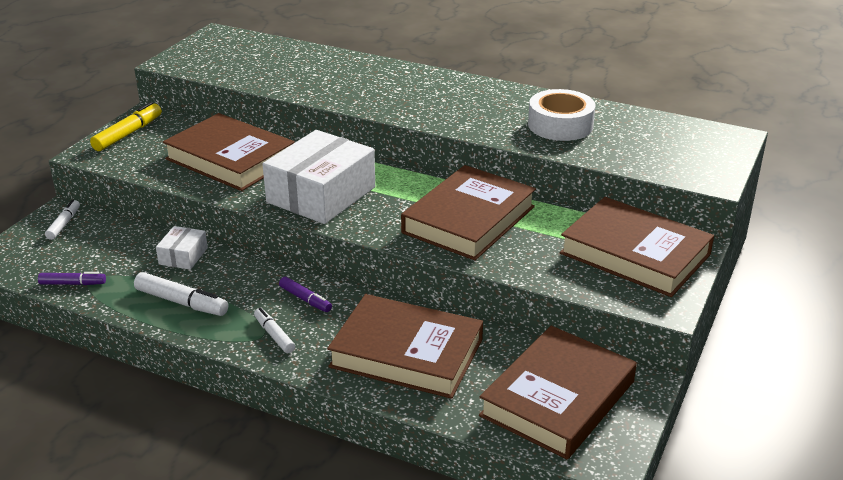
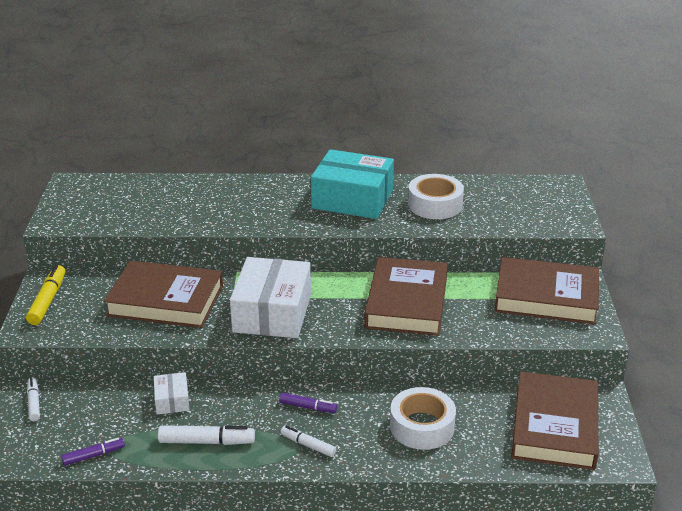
camera: 25 degrees left, 0 degrees up
brown book [327,294,483,399] -> white tape [390,387,456,450]
none -> turquoise box [311,149,394,219]

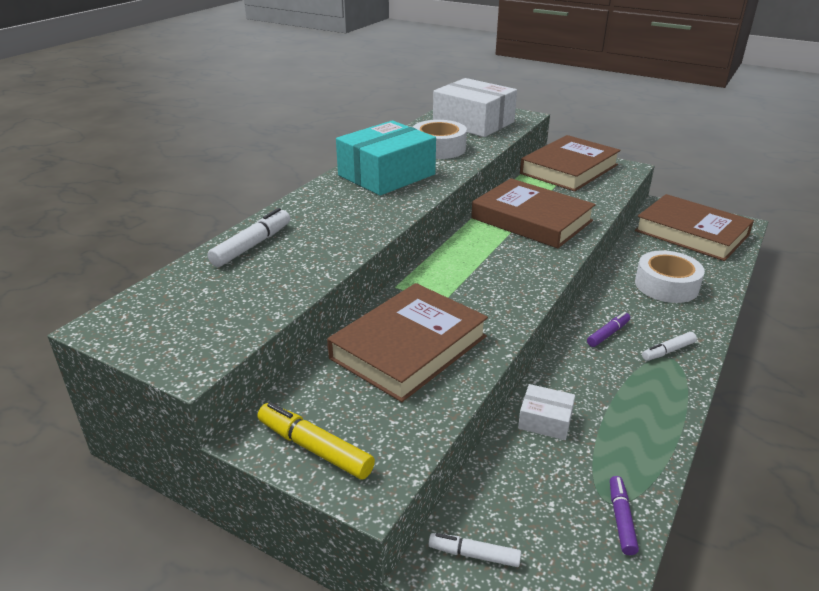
camera: 60 degrees left, 0 degrees up
white marker [158,425,255,445] -> white marker moved to [207,208,290,267]
white box [230,257,311,338] -> white box moved to [433,78,517,137]

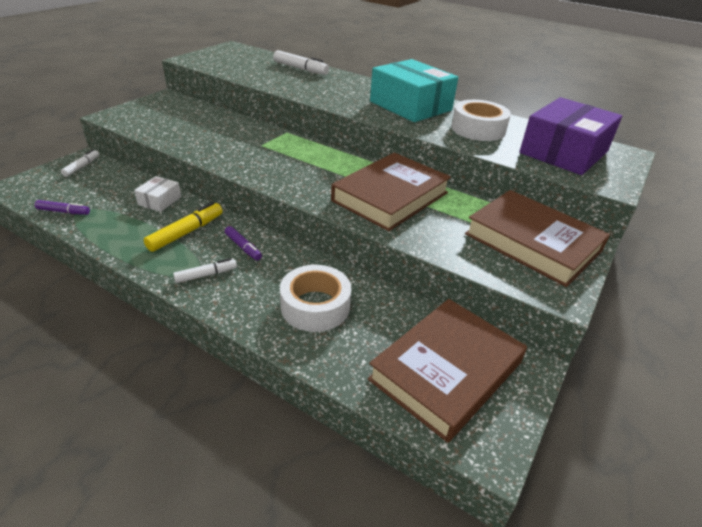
camera: 90 degrees right, 5 degrees up
yellow marker [258,402,375,480] -> yellow marker moved to [144,202,223,252]
brown book [327,283,488,402] -> none
white box [433,78,517,137] -> purple box [519,97,622,175]
white marker [642,332,697,361] -> white marker turned 90 degrees clockwise [173,258,237,283]

